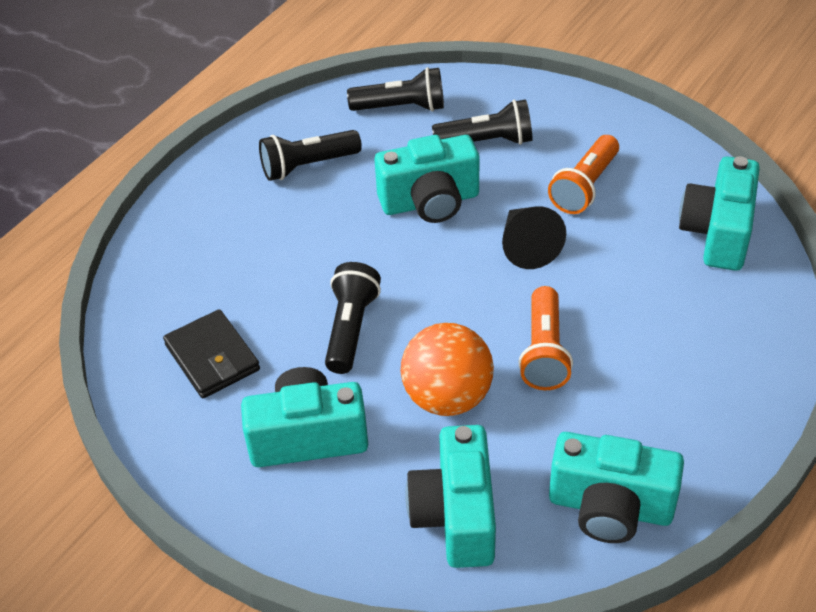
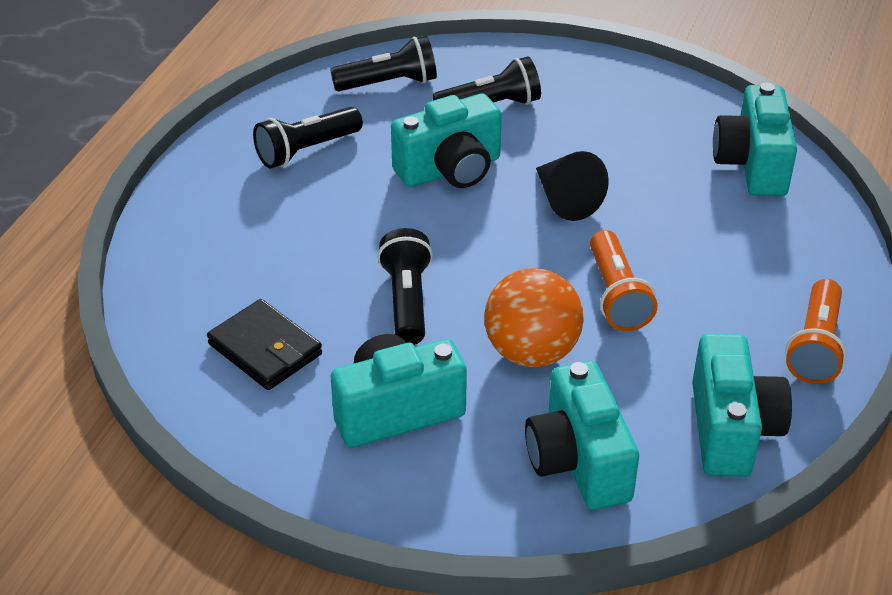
camera: 15 degrees left, 5 degrees down
orange flashlight [548,135,619,214] -> orange flashlight moved to [786,279,847,384]
turquoise camera [549,432,684,543] -> turquoise camera turned 90 degrees counterclockwise [692,334,792,477]

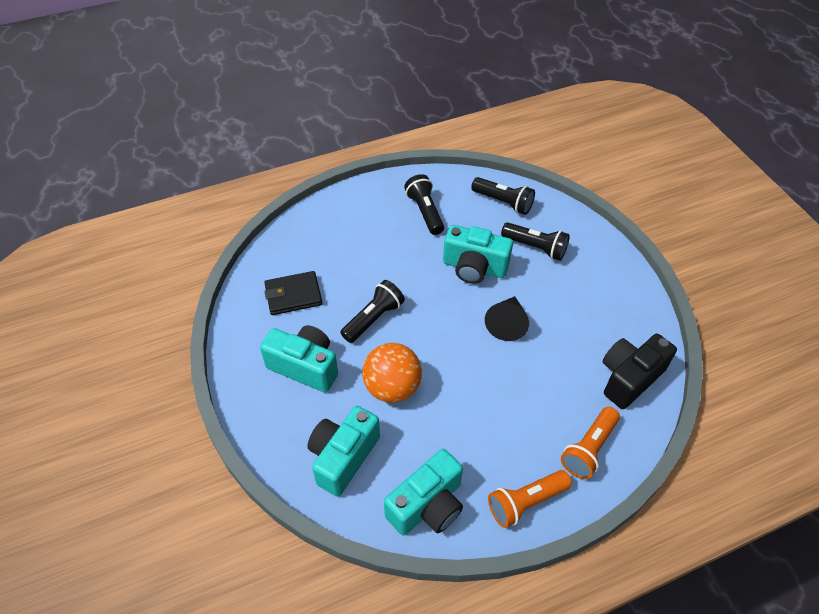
camera: 45 degrees right, 10 degrees up
black wallet [207,299,322,390] -> black wallet turned 75 degrees clockwise [264,271,322,315]
black flashlight [253,107,363,168] -> black flashlight turned 60 degrees clockwise [404,174,444,235]
orange flashlight [590,230,658,331] -> orange flashlight moved to [561,407,620,479]
turquoise camera [713,82,797,196] -> black camera [603,334,677,409]

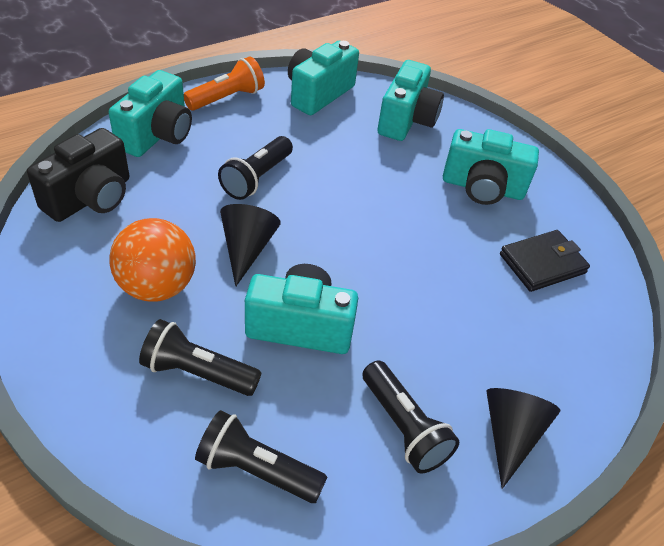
camera: 165 degrees right, 5 degrees down
black flashlight [340,280,405,343] -> black flashlight moved to [218,136,293,200]
orange ball [362,343,422,403] -> orange ball moved to [110,218,196,302]
orange flashlight [561,407,620,479] -> turquoise camera [109,70,192,157]
none -> black cone [486,388,561,489]

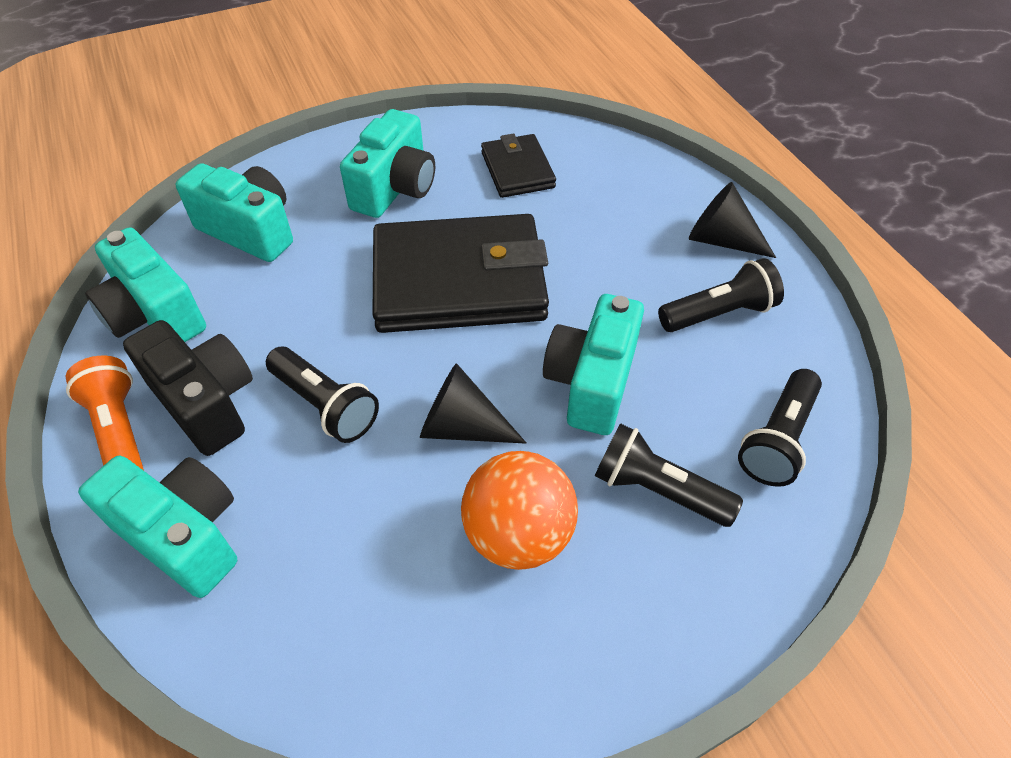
camera: 75 degrees left, 5 degrees up
black camera [27,128,129,222] -> black camera moved to [123,320,253,456]
black flashlight [139,319,261,396] -> black flashlight turned 90 degrees clockwise [595,423,743,527]
none -> black wallet [372,214,549,333]

